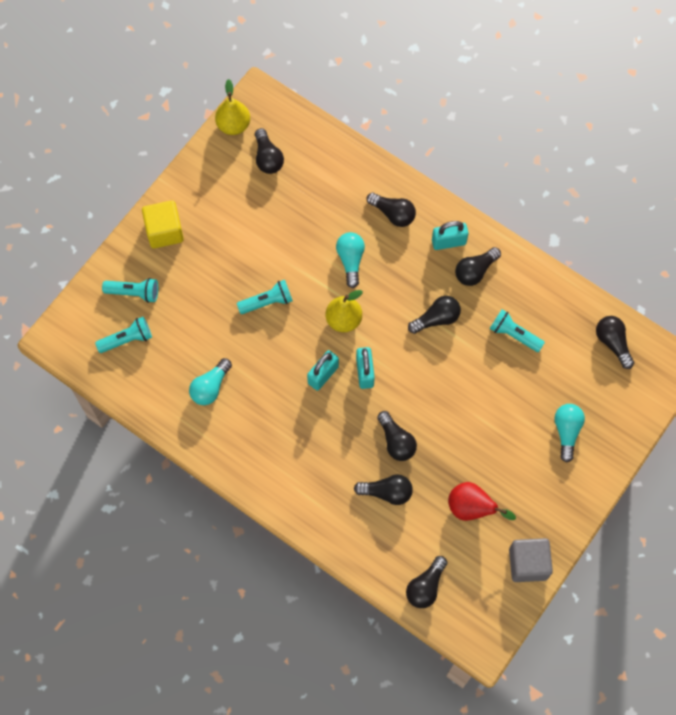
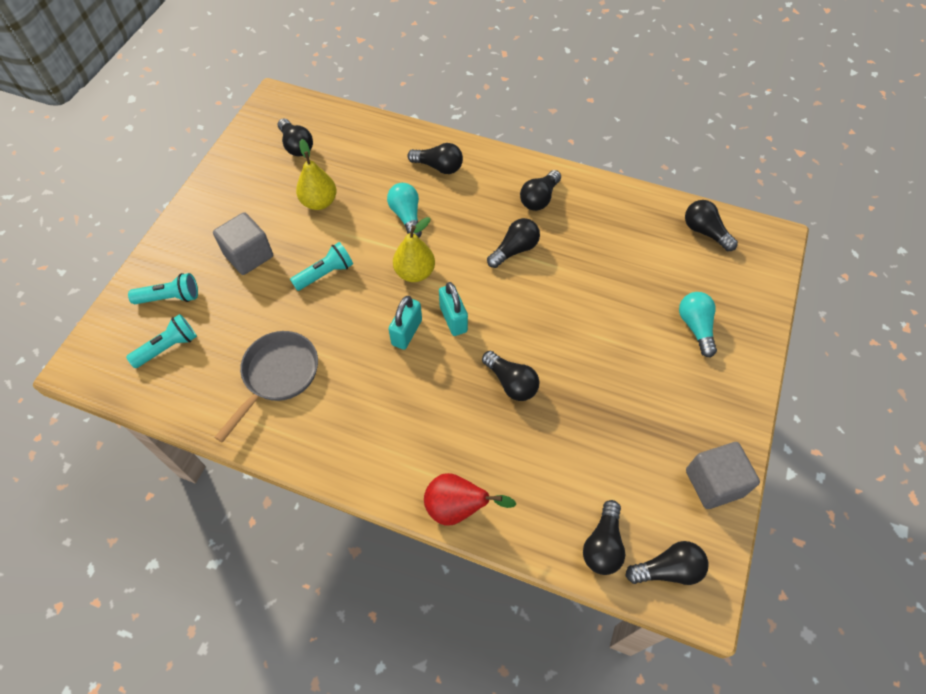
camera: 15 degrees left, 10 degrees down
yellow cube [142,200,184,248] -> none
turquoise light bulb [189,358,232,405] -> grey pan [214,331,318,443]
yellow pear [215,79,250,135] -> yellow pear moved to [296,139,337,210]
black light bulb [354,474,413,505] -> black light bulb moved to [626,541,709,585]
turquoise padlock [432,221,468,250] -> none
red pear [448,482,516,521] -> red pear moved to [424,473,516,525]
turquoise flashlight [490,310,545,352] -> none
none -> grey cube [213,212,273,275]

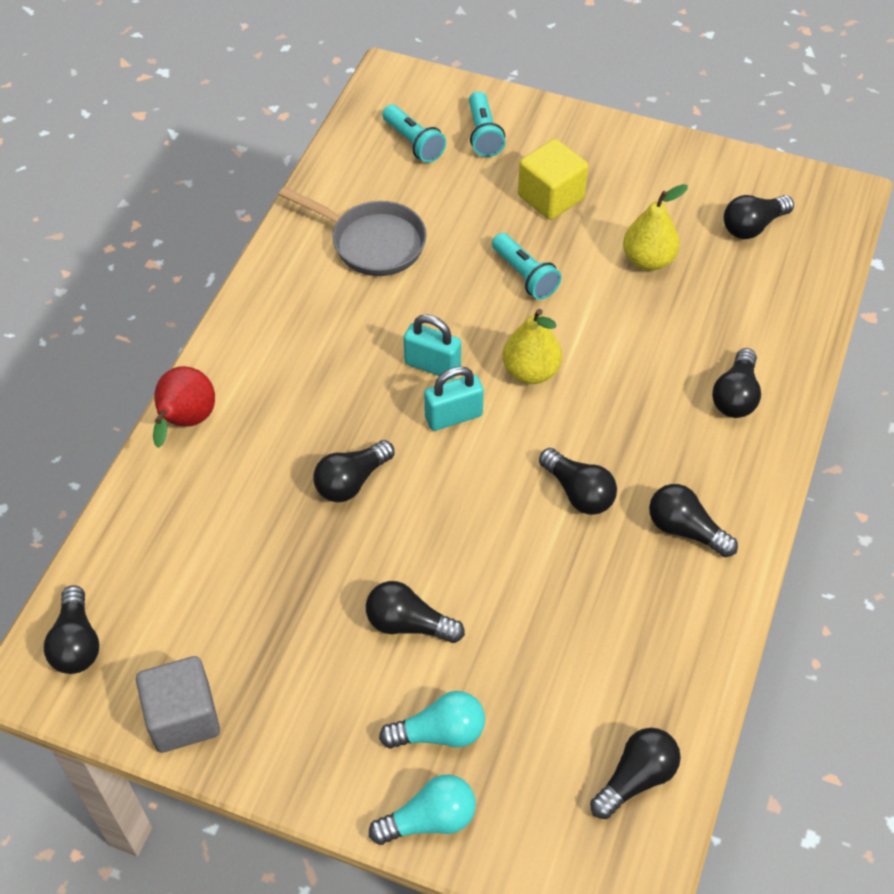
camera: 90 degrees right, 5 degrees down
grey cube [213,212,273,275] -> yellow cube [518,139,588,220]
turquoise light bulb [387,183,422,237] -> turquoise light bulb moved to [369,774,476,845]
black light bulb [583,500,625,575] -> black light bulb moved to [366,581,465,643]

